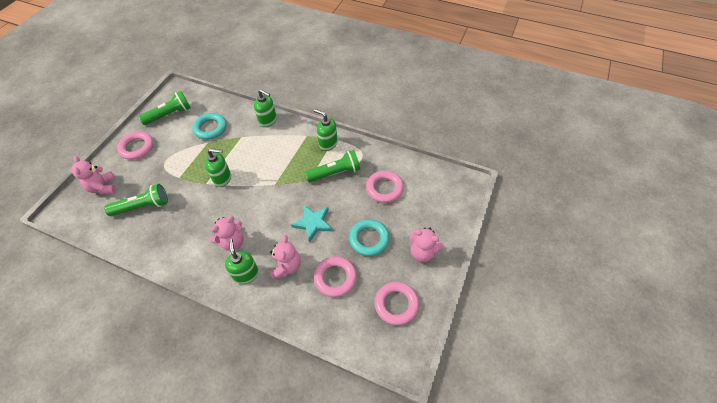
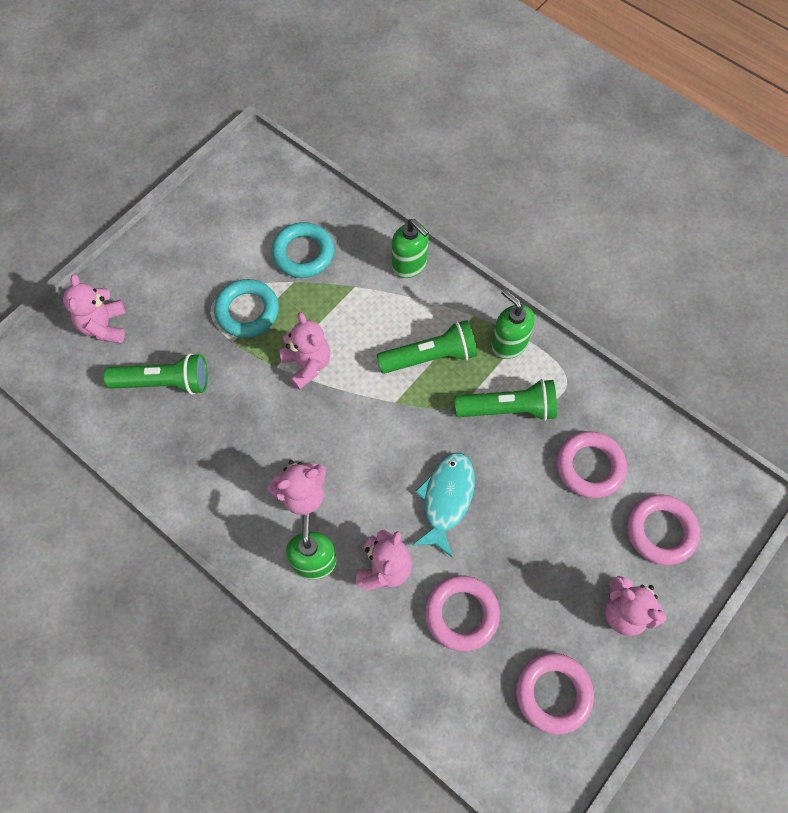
camera: 15 degrees right, 10 degrees up
pink ring [117,131,154,160] -> pink ring moved to [627,495,700,565]
green flashlight [139,91,191,125] -> green flashlight moved to [377,320,477,374]
green soap dispenser [205,149,231,187] -> pink teddy bear [279,312,330,390]
turquoise star [291,205,333,243] -> turquoise fish [412,453,475,558]
turquoise ring [349,219,390,256] -> turquoise ring moved to [214,279,279,338]

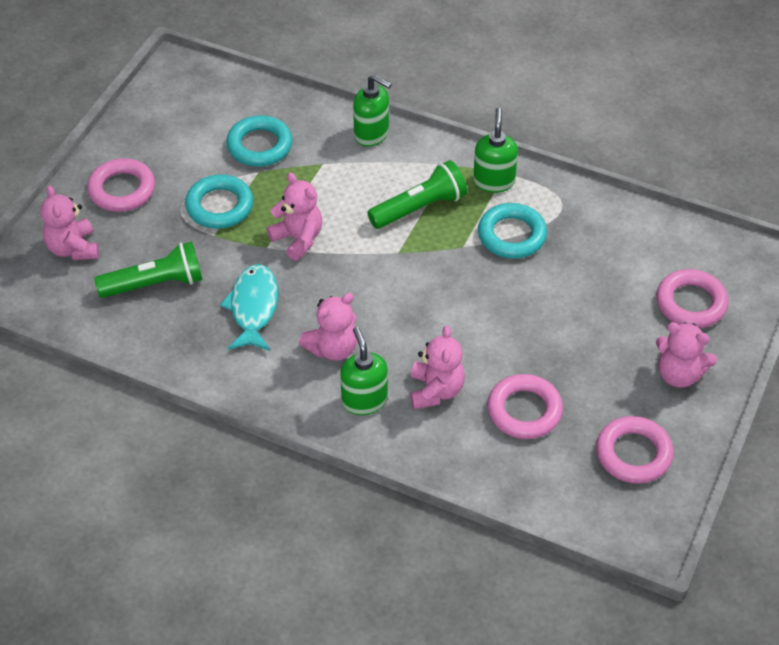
camera: 15 degrees left, 15 degrees down
turquoise fish [412,453,475,558] -> turquoise fish moved to [220,264,278,351]
green flashlight [454,379,557,421] -> turquoise ring [478,203,547,259]
green soap dispenser [491,289,535,359] -> green soap dispenser turned 60 degrees clockwise [473,108,518,193]
pink ring [557,431,627,498] -> pink ring moved to [87,158,155,212]

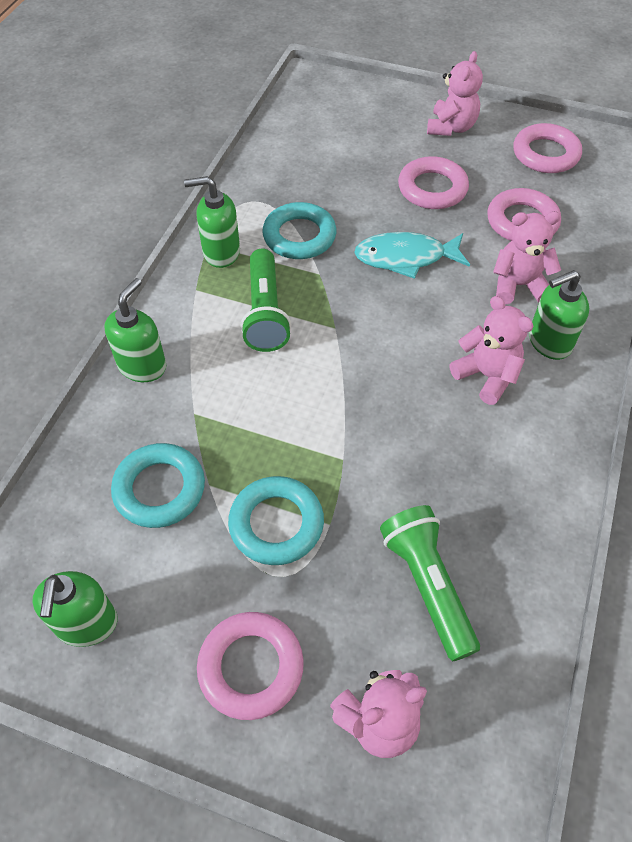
camera: 95 degrees left, 5 degrees up
turquoise fish [220,264,278,351] -> turquoise fish moved to [354,232,470,279]
pink teddy bear [267,173,322,261] -> none
green flashlight [367,160,467,229] -> green flashlight turned 150 degrees counterclockwise [240,248,291,352]
pink ring [656,269,729,328] -> pink ring moved to [398,156,469,209]
none -> green soap dispenser [32,571,117,647]

